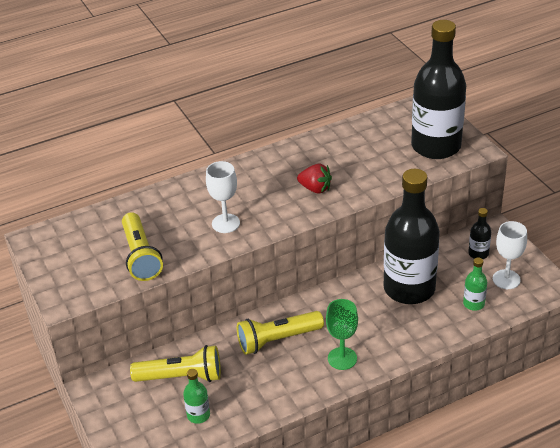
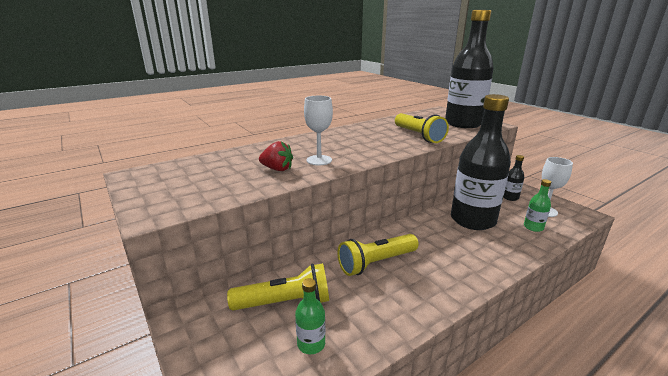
camera: 10 degrees left, 15 degrees down
yellow flashlight [122,212,163,281] -> yellow flashlight moved to [395,113,449,143]
red strawberry [297,164,332,194] -> red strawberry moved to [259,141,293,171]
green goblet [326,299,358,370] -> none

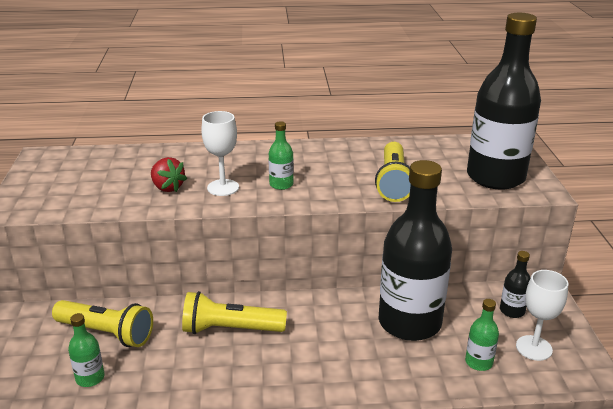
camera: 30 degrees right, 5 degrees up
none -> green bottle [269,121,294,190]

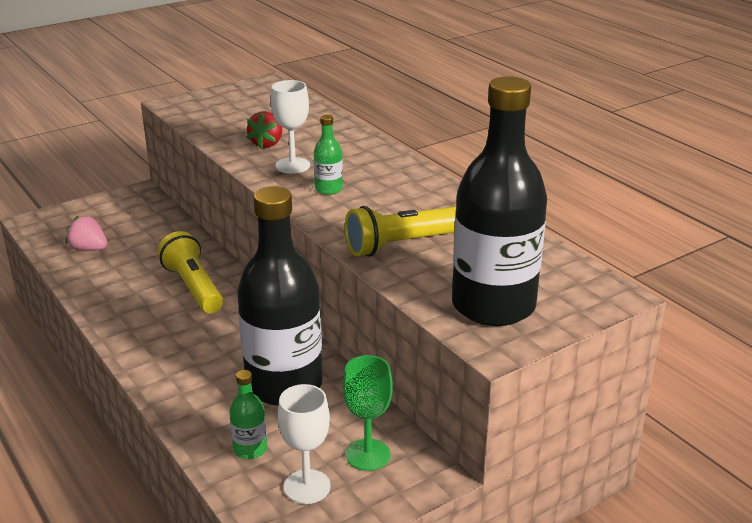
camera: 60 degrees right, 0 degrees up
yellow flashlight [52,300,153,347] -> none
green bottle [68,313,105,387] -> pink strawberry [66,216,107,251]
black bottle [500,251,530,318] -> green goblet [343,355,392,471]

